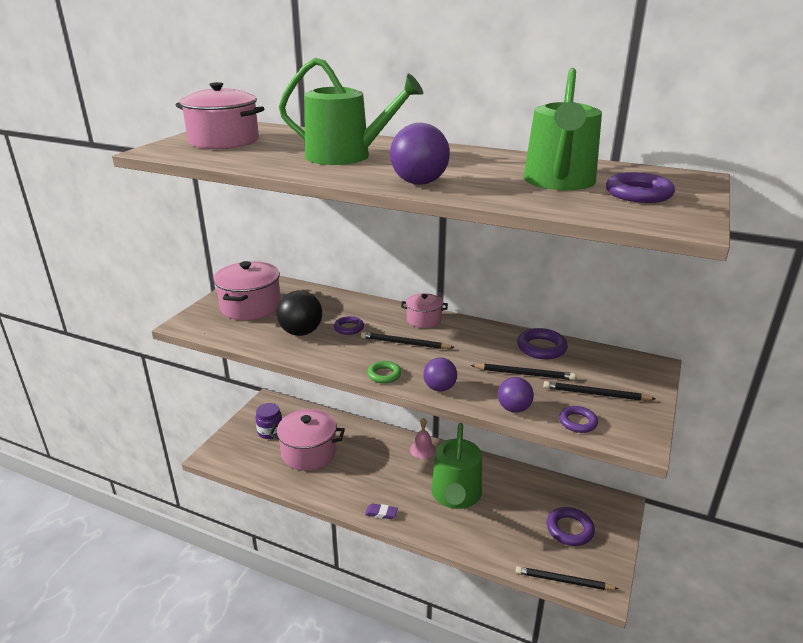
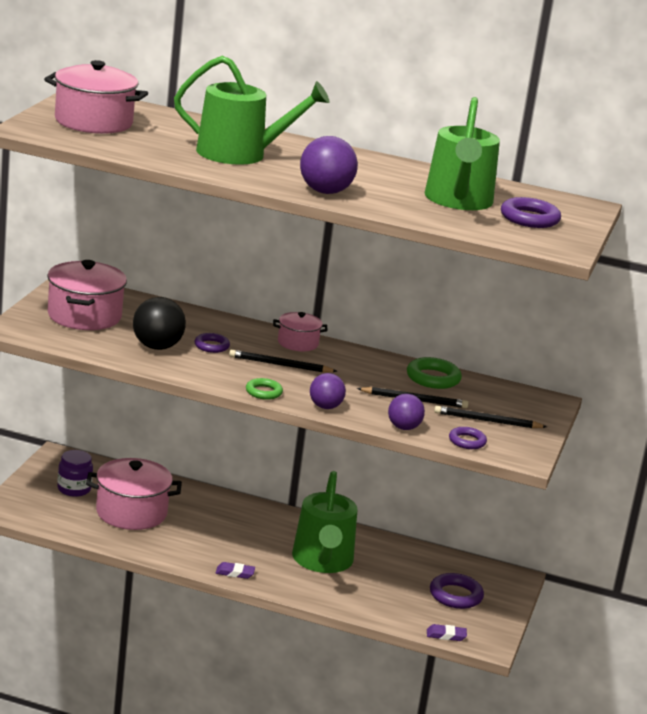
camera: 10 degrees left, 5 degrees down
pink bell [410,418,436,459] -> none
black pencil [516,566,619,590] -> purple eraser [427,624,467,641]
purple ring [517,328,568,359] -> green ring [407,357,462,389]

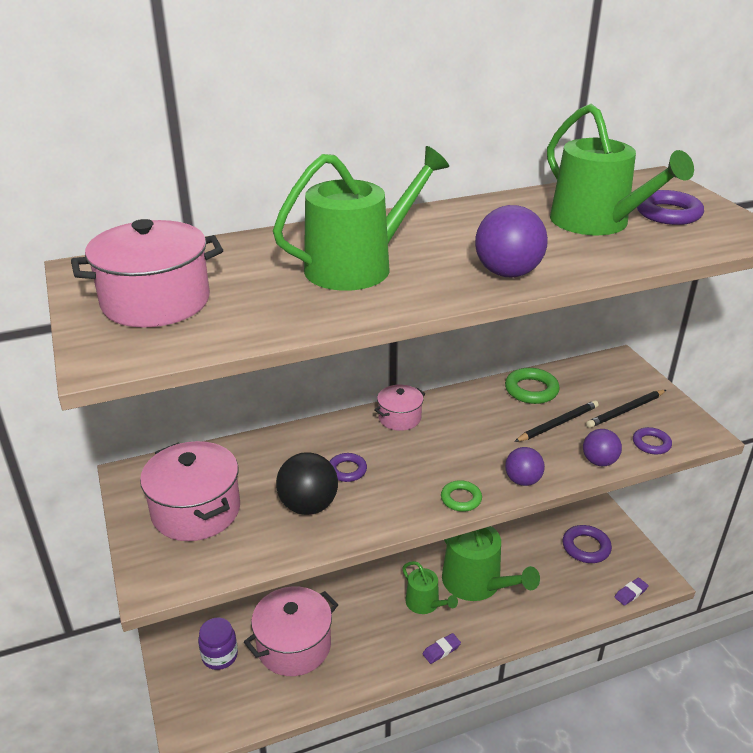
camera: 35 degrees left, 10 degrees up
black pencil [229,349,338,373] -> none
none -> green watering can [403,561,458,614]

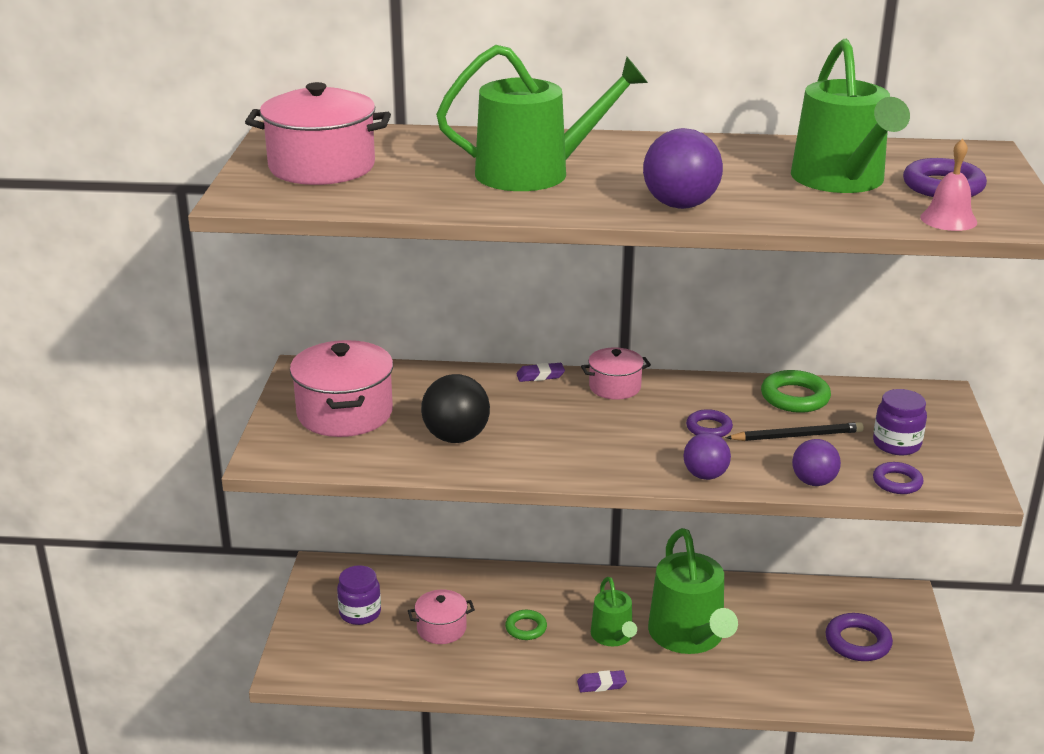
camera: 25 degrees right, 5 degrees down
pink pot [244,586,338,676] -> pink pot [408,589,475,644], size x0.56
purple ring [329,453,367,482] -> purple ring moved to [686,409,733,437]
green ring [441,480,482,512] -> green ring moved to [505,610,547,640]
black pencil [586,390,666,428] -> purple jar [873,389,927,455]
purple eraser [615,578,649,606] -> purple eraser moved to [516,363,565,382]
none -> pink bell [920,139,977,231]

